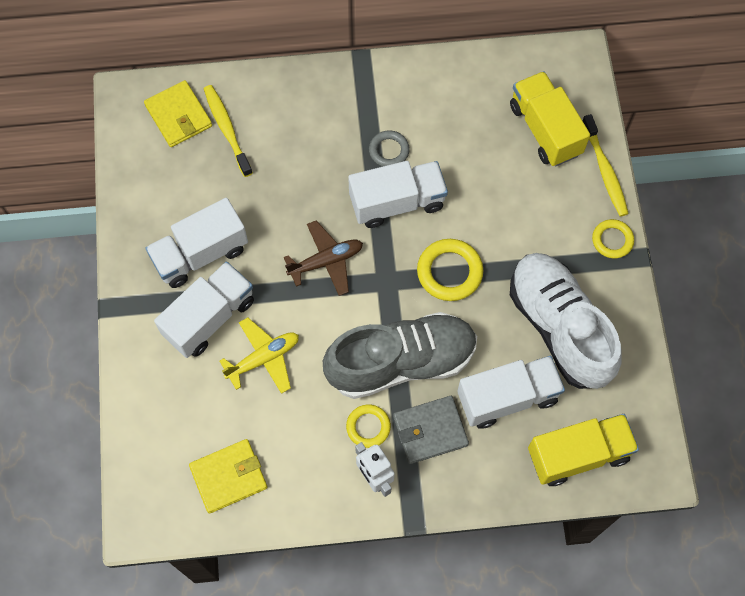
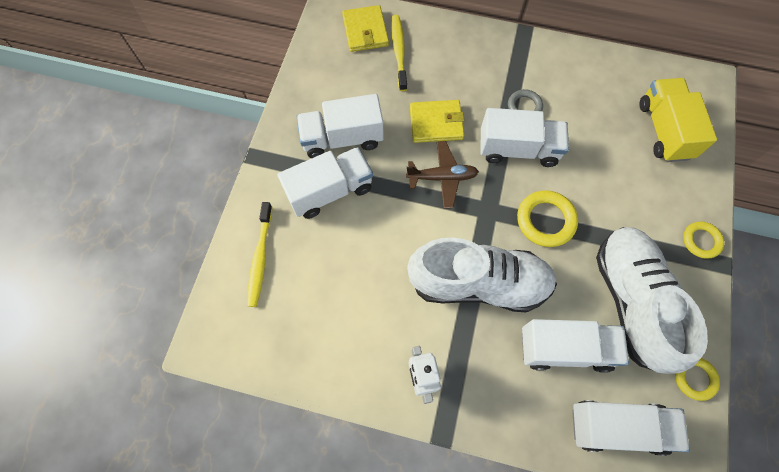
camera: 20 degrees right, 0 degrees up
yellow wallet [189,439,268,514] -> yellow wallet moved to [410,100,464,143]
yellow plane [219,317,299,394] -> none
grey shoe [323,312,477,399] -> white shoe [407,238,557,313]
yellow ring [346,405,391,448] -> yellow ring moved to [675,358,720,401]
grey wallet [393,396,469,464] -> none
yellow truck [528,414,639,486] -> white truck [572,400,690,456]
yellow toothbrush [583,114,629,217] -> yellow toothbrush moved to [247,202,272,307]

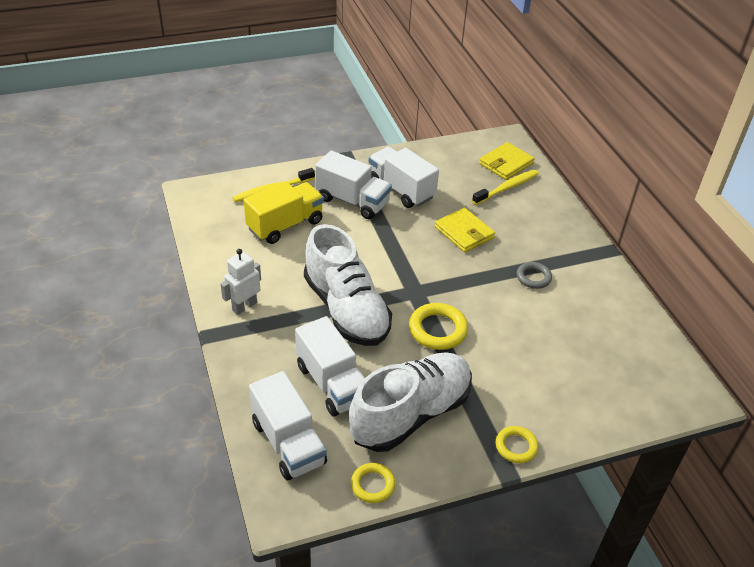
camera: 55 degrees right, 25 degrees down
brown plane [406,141,479,209] -> none
white truck [480,108,569,167] -> none
yellow truck [639,78,717,162] -> yellow truck moved to [244,181,324,244]

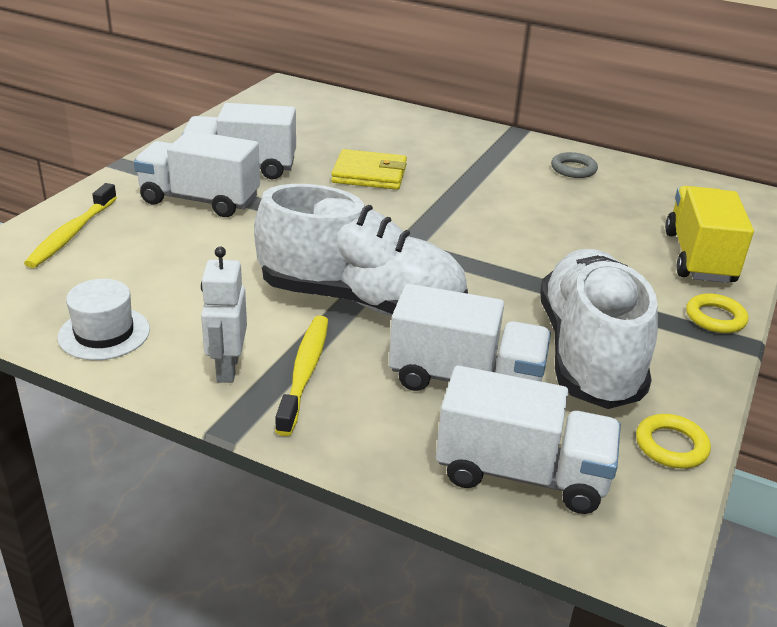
camera: 45 degrees left, 10 degrees down
yellow truck [244,181,324,244] -> yellow truck moved to [665,186,754,283]
white truck [315,151,392,219] -> white truck turned 150 degrees counterclockwise [134,130,260,217]
yellow ring [409,303,468,350] -> none
yellow toothbrush [472,170,539,205] -> yellow toothbrush moved to [275,316,328,436]
yellow wallet [479,142,534,180] -> none
grey ring [517,262,552,289] -> grey ring moved to [551,152,598,178]
none -> white hat [58,279,150,360]

